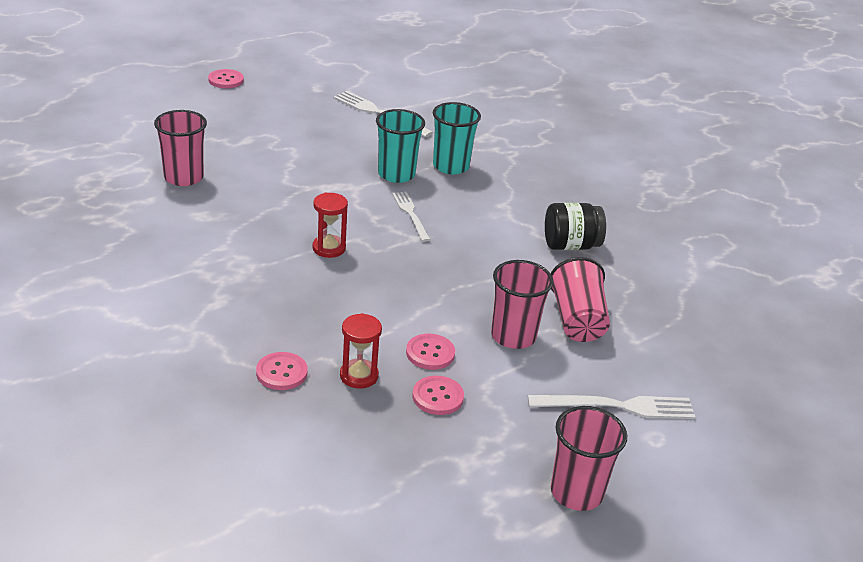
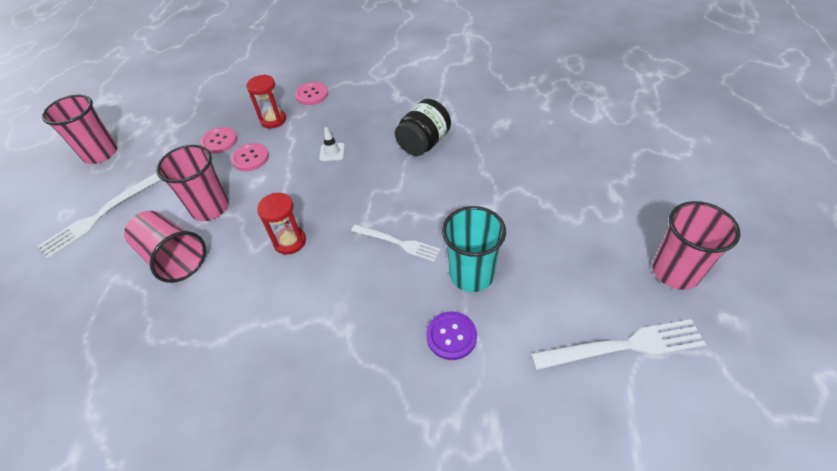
camera: 140 degrees right, 15 degrees up
pink cup [154,110,207,186] -> pink cup moved to [652,201,741,290]
pink button [208,69,244,88] -> none
red hourglass [312,192,348,258] -> red hourglass moved to [257,193,306,255]
turquoise cup [433,102,481,174] -> purple button [426,311,477,360]
black jar [545,203,606,250] -> black jar moved to [395,99,451,156]
none -> white traffic cone [319,127,345,161]

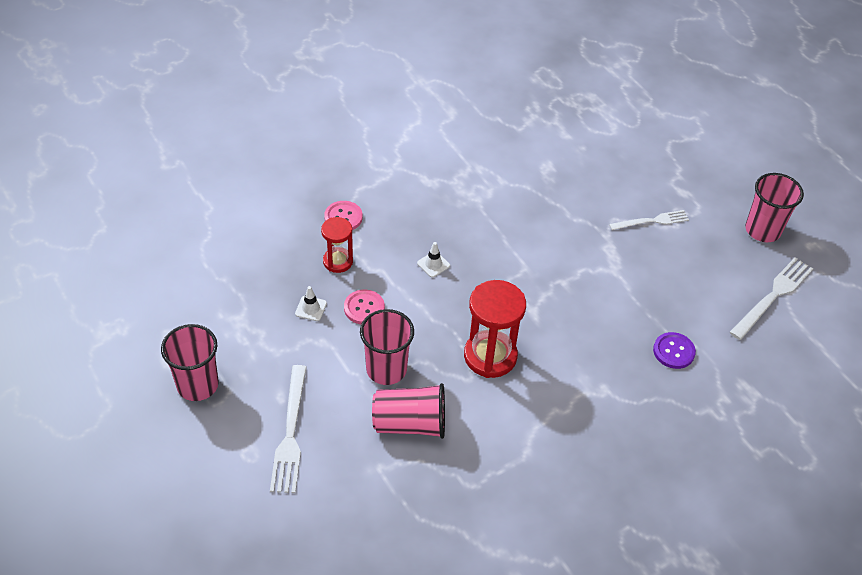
camera: 45 degrees left, 0 degrees up
pink button [200,127,237,154] -> white traffic cone [295,286,327,321]
red hourglass [257,193,306,255] -> red hourglass [464,280,526,378], size x1.68
white fork [351,224,441,262] -> white fork moved to [609,210,689,230]
black jar [395,99,451,156] -> none
turquoise cup [442,206,506,292] -> none

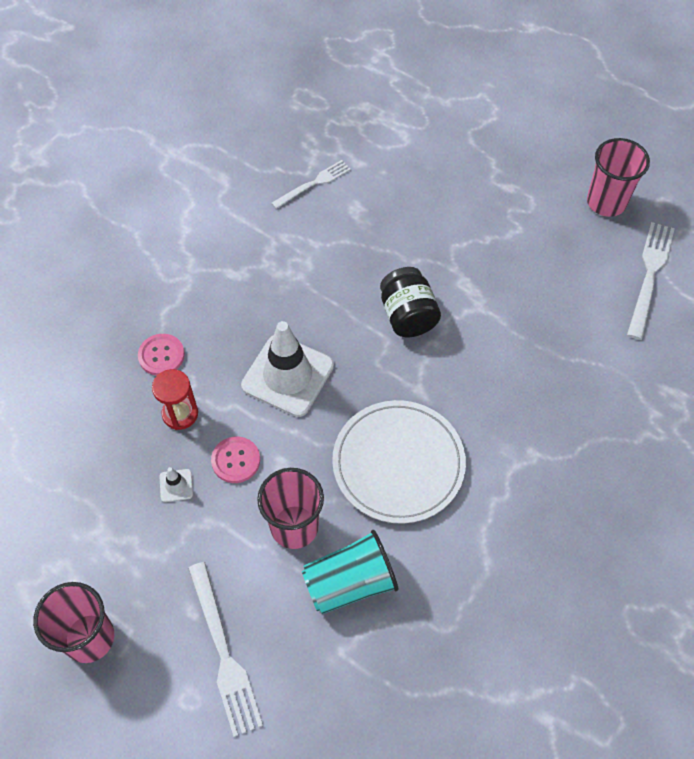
camera: 20 degrees left, 10 degrees up
pink cup [372,383,445,439] -> turquoise cup [302,530,398,614]
white traffic cone [417,242,450,278] -> white traffic cone [241,321,334,417], size x2.44
red hourglass [464,280,526,378] -> white plate [332,400,466,524]
white fork [609,210,689,230] -> white fork moved to [271,160,351,209]
purple button [653,332,696,369] -> none
none -> black jar [380,267,441,337]

